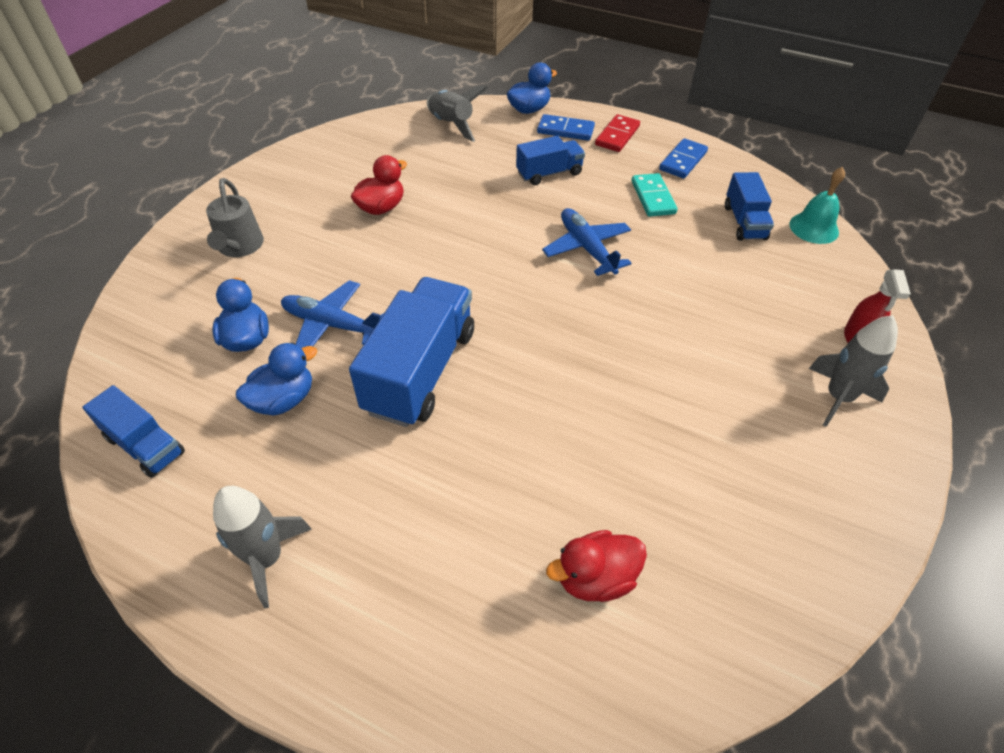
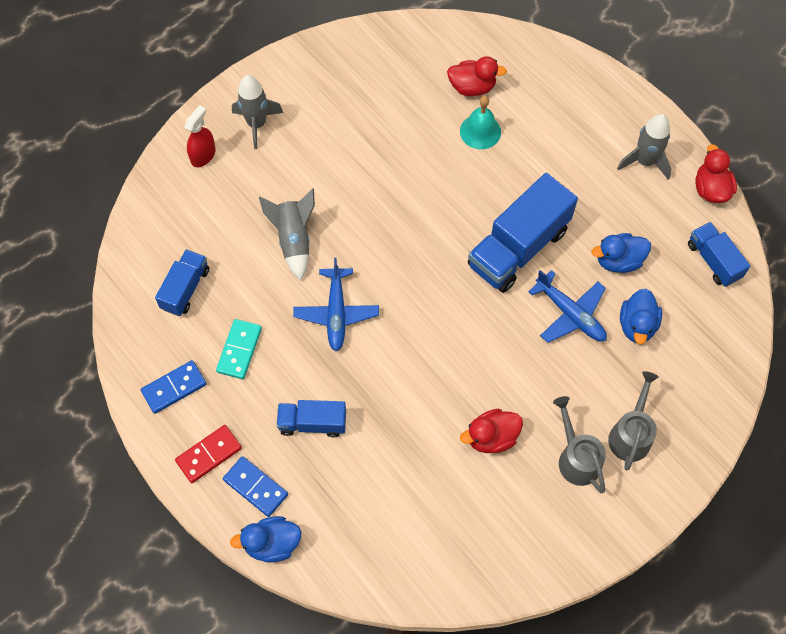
camera: 155 degrees left, 15 degrees up
grey rocket [427,86,488,142] -> grey rocket moved to [259,188,315,281]
turquoise bell [789,167,845,244] -> turquoise bell moved to [460,96,501,149]
none -> grey watering can [553,396,606,493]
none -> red duck [695,144,737,203]

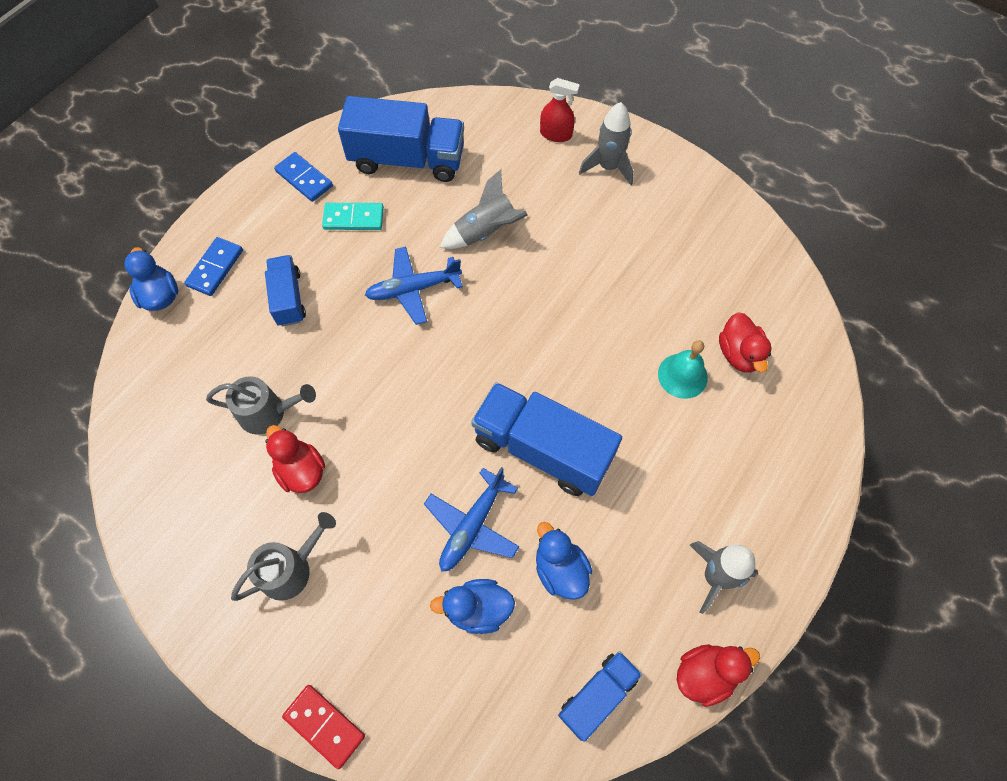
camera: 75 degrees right, 0 degrees up
blue truck [155,249,209,316] -> blue truck [338,96,464,182], size x1.79
red domino [175,425,242,483] -> red domino moved to [282,685,365,769]
grey watering can [608,371,659,470] -> grey watering can moved to [206,376,316,435]

